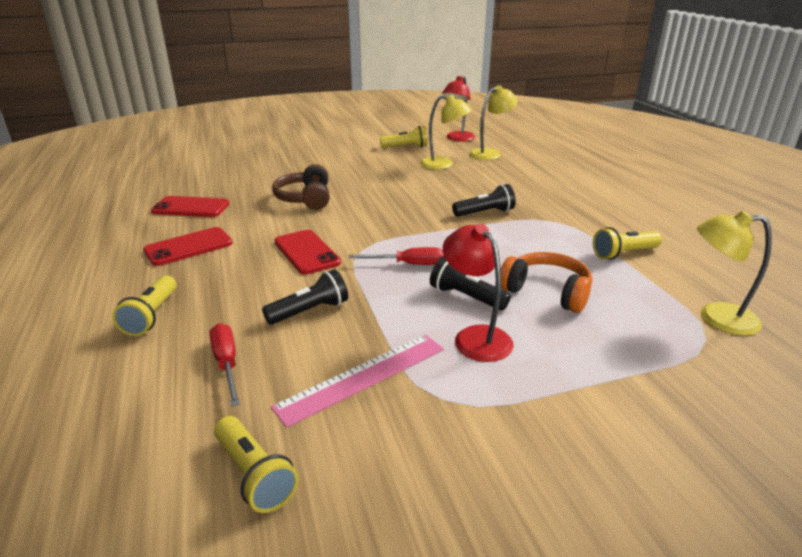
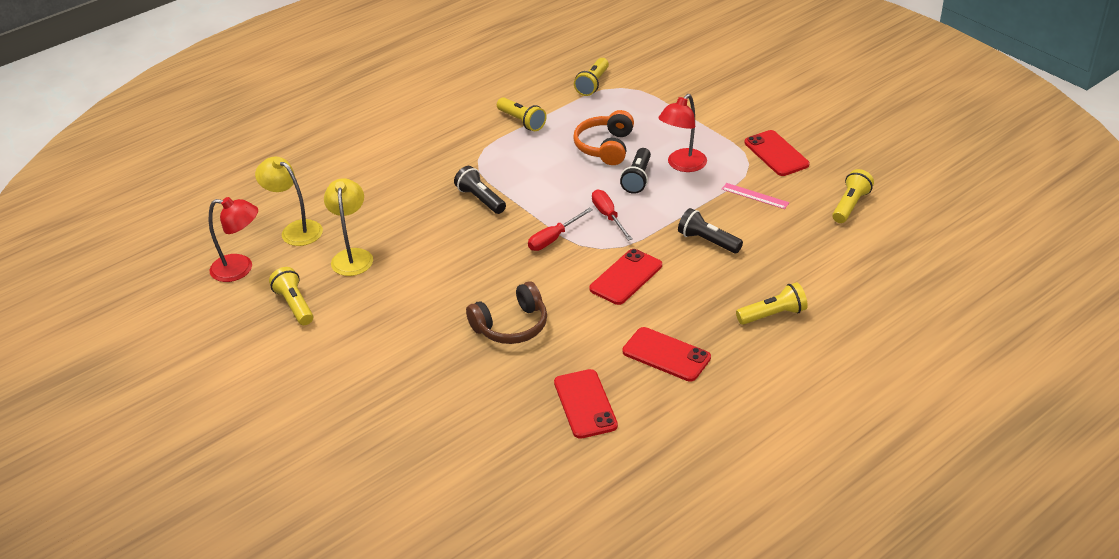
camera: 110 degrees left, 10 degrees up
red screwdriver [209,323,240,407] -> red screwdriver moved to [528,207,593,251]
pink ruler [271,335,444,428] -> pink ruler [722,183,789,209], size x0.58
yellow lamp [697,211,772,335] -> yellow flashlight [574,58,609,96]
none -> red phone [744,130,809,176]

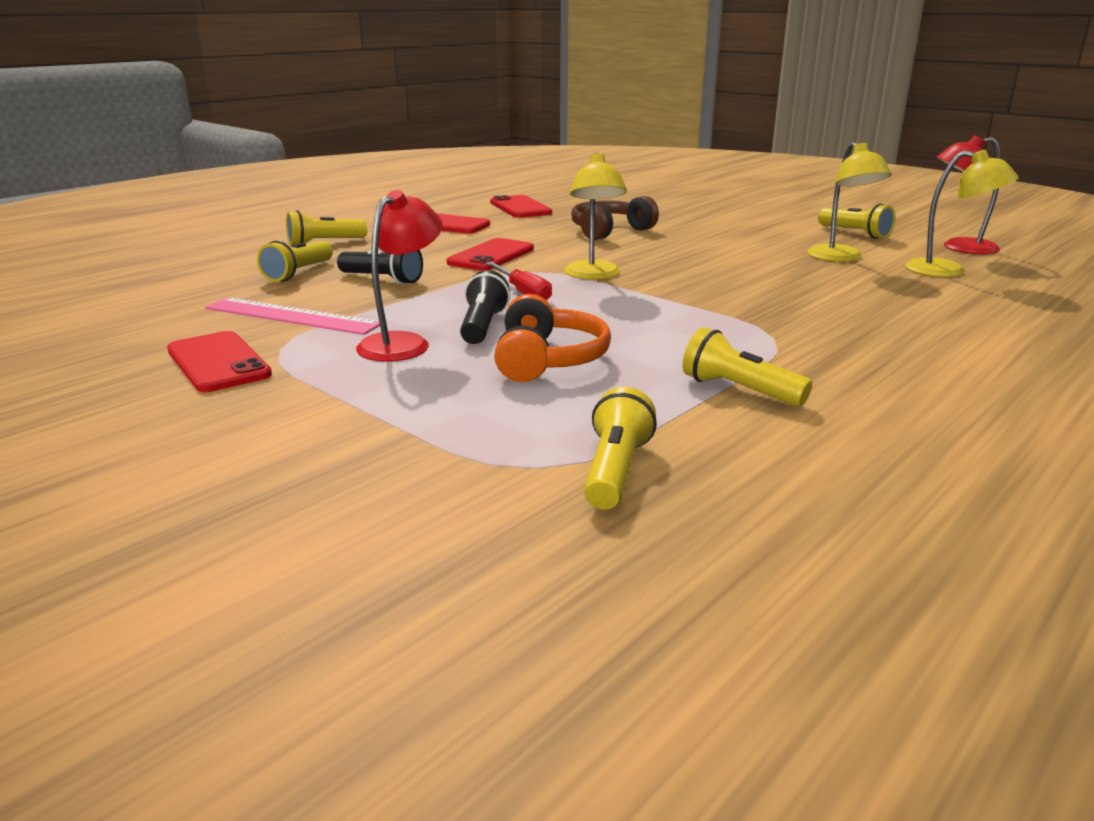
camera: 170 degrees right, 15 degrees down
black flashlight [454,166,506,214] -> none
red screwdriver [528,207,593,251] -> yellow lamp [564,152,627,280]
pink ruler [722,183,789,209] -> pink ruler [205,297,380,335], size x1.74
yellow flashlight [832,169,874,223] -> yellow flashlight moved to [257,241,333,282]

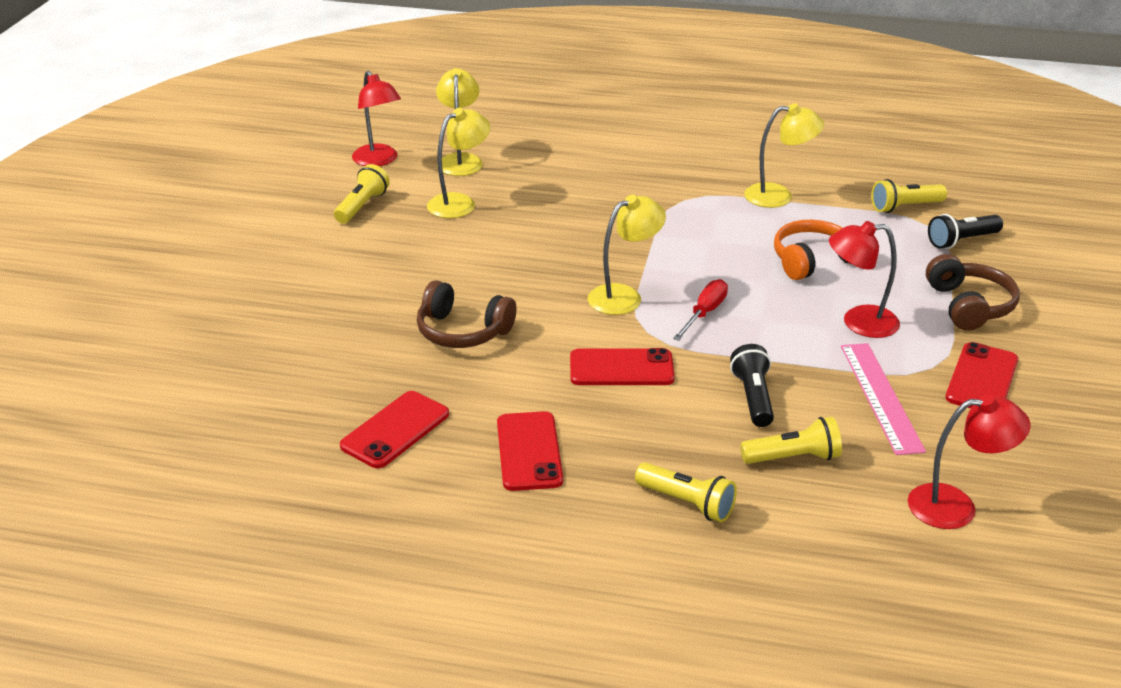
camera: 120 degrees left, 10 degrees up
black flashlight [460,270,510,344] -> black flashlight moved to [928,214,1003,249]
yellow flashlight [682,327,812,407] -> yellow lamp [744,103,824,208]
none -> red lamp [908,394,1030,529]
none -> brown headphones [926,254,1020,331]

